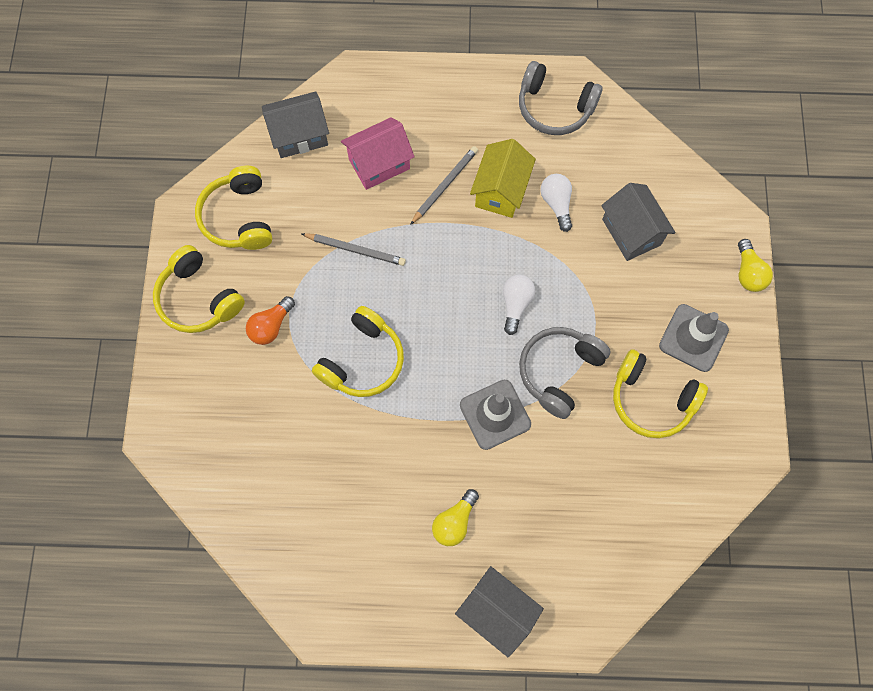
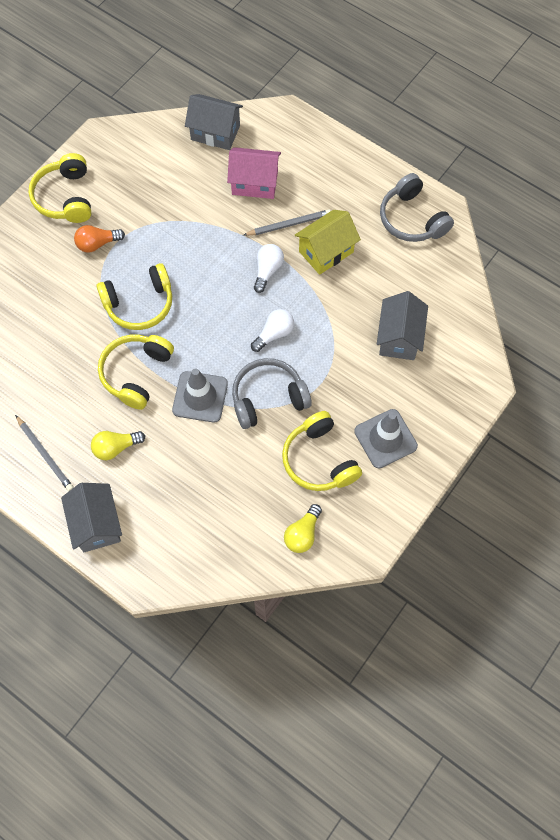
camera: 35 degrees right, 5 degrees down
yellow headphones [195,166,272,250] -> yellow headphones moved to [98,335,174,410]
grey pencil [302,233,406,266] -> grey pencil moved to [15,415,74,491]
white light bulb [540,174,572,232] -> white light bulb moved to [254,244,284,293]
yellow light bulb [738,239,773,292] -> yellow light bulb moved to [284,504,322,553]

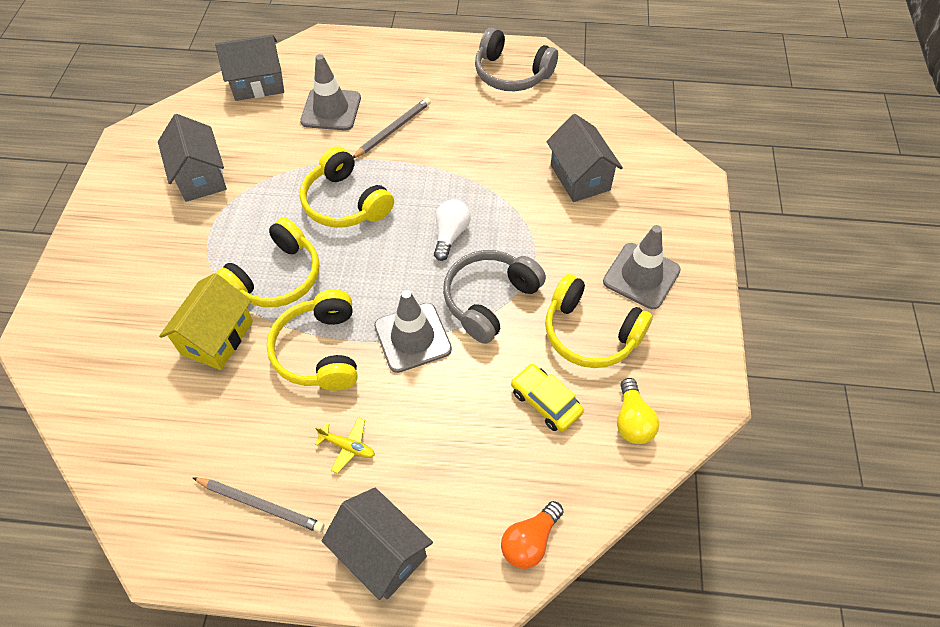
camera: 30 degrees left, 10 degrees down
yellow headphones [29,153,91,223] -> yellow headphones moved to [300,146,394,228]
orange light bulb [74,225,125,253] -> orange light bulb moved to [501,501,563,569]
yellow light bulb [91,431,145,460] -> yellow plane [315,417,375,474]
pink house [227,147,281,199] -> grey traffic cone [300,54,361,130]
white light bulb [254,244,284,293] -> none
yellow house [294,210,361,275] -> yellow house moved to [159,273,253,370]
none -> grey house [158,114,227,202]
none -> yellow car [511,364,584,432]

